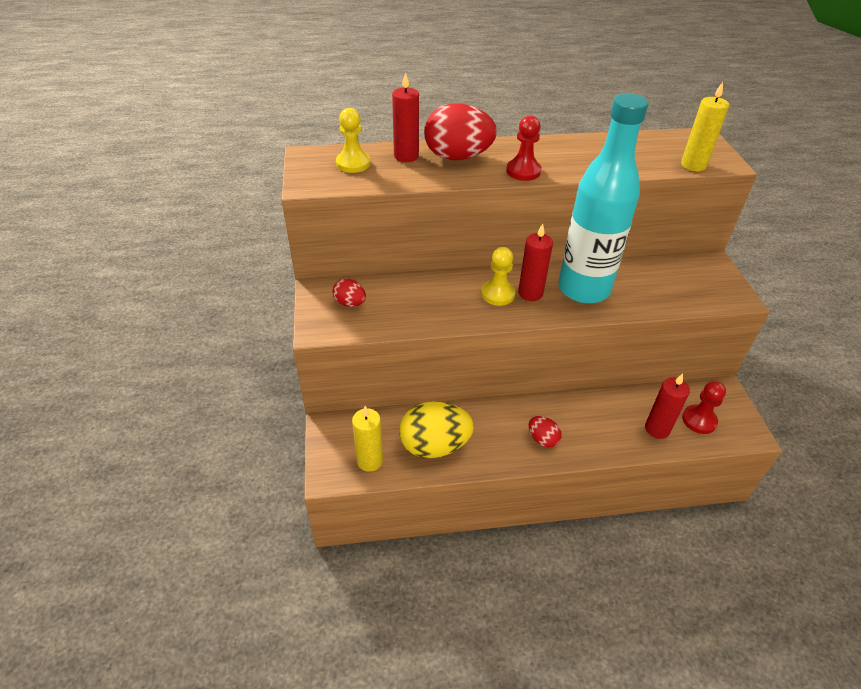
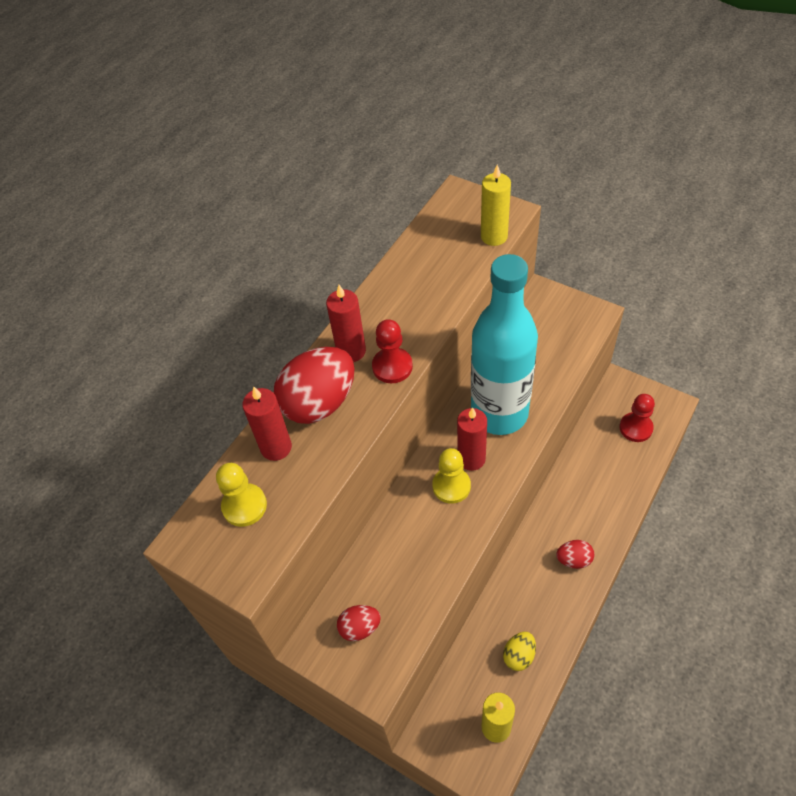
camera: 45 degrees left, 10 degrees up
yellow egg [399,401,474,458] -> yellow egg [503,632,536,671], size x0.50
red candle [645,374,690,439] -> red candle moved to [326,285,366,362]

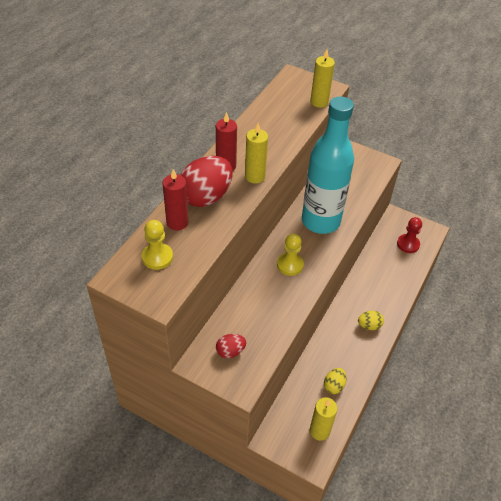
camera: 10 degrees left, 5 degrees down
red pawn [372,319,413,383] -> yellow candle [245,123,268,184]
red candle [457,407,487,471] -> none
red egg [556,540,595,569] -> yellow egg [358,311,384,330]

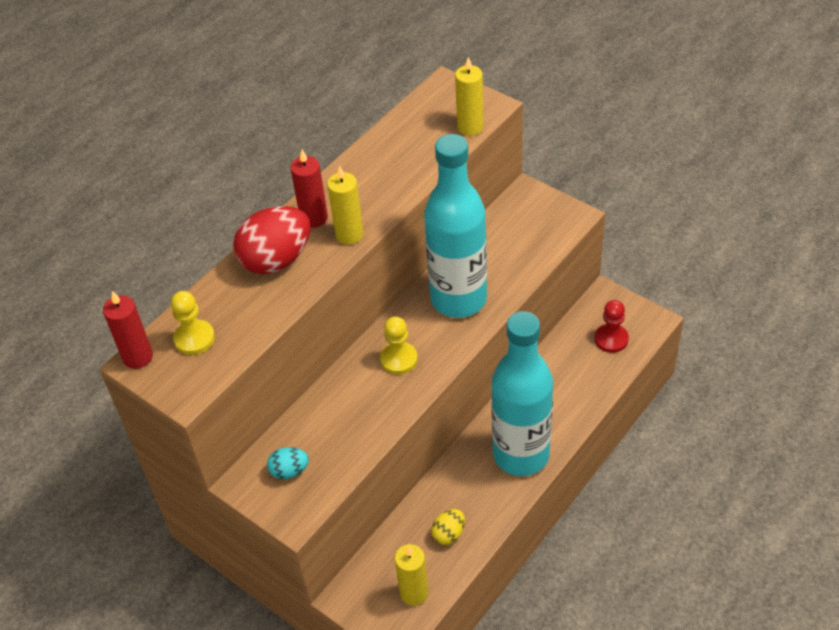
camera: 15 degrees right, 0 degrees up
red candle [163,169,188,231] -> red candle moved to [103,291,153,369]
red egg [216,334,246,358] -> turquoise egg [267,447,309,479]
yellow egg [358,311,384,330] -> turquoise bottle [491,311,553,476]

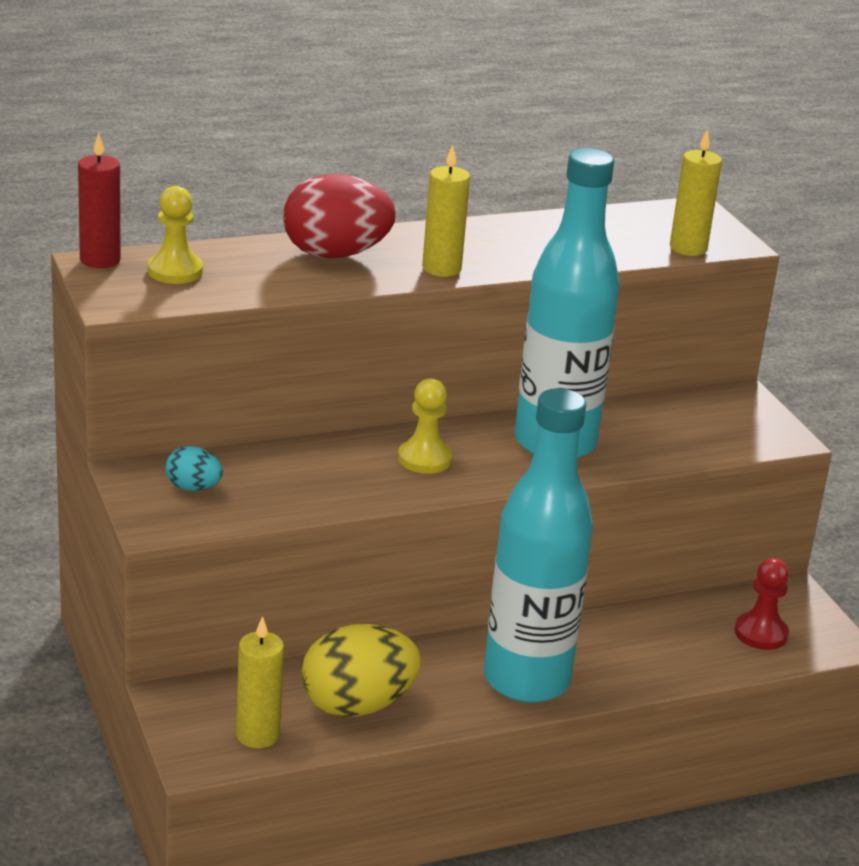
camera: 25 degrees right, 20 degrees down
red candle [290,150,328,228] -> none
yellow egg [431,509,465,545] -> yellow egg [301,624,421,717], size x2.00

